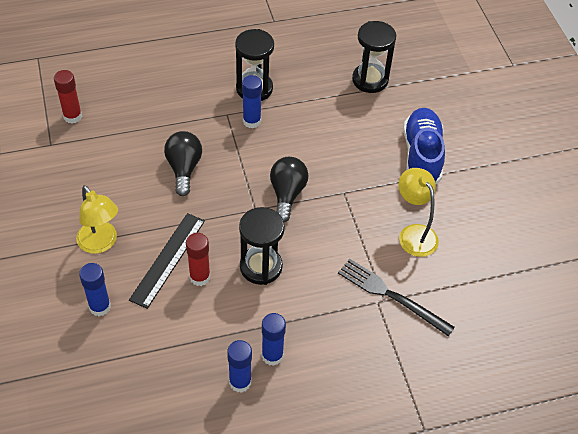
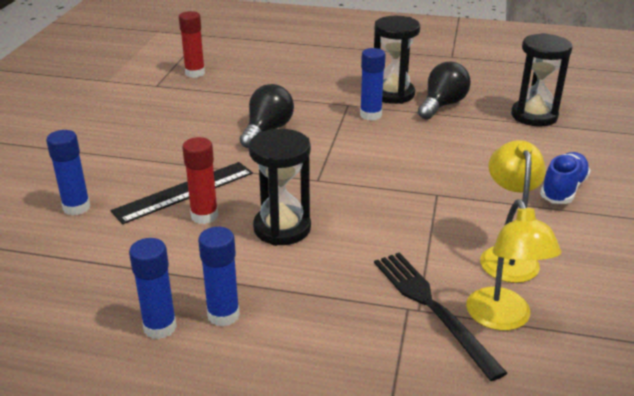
camera: 30 degrees right, 20 degrees down
yellow lamp [76,185,118,254] -> yellow lamp moved to [466,199,561,331]
black light bulb [270,157,309,222] -> black light bulb moved to [418,62,471,120]
blue shoe [403,108,445,185] -> blue shoe [540,152,591,204], size x0.65

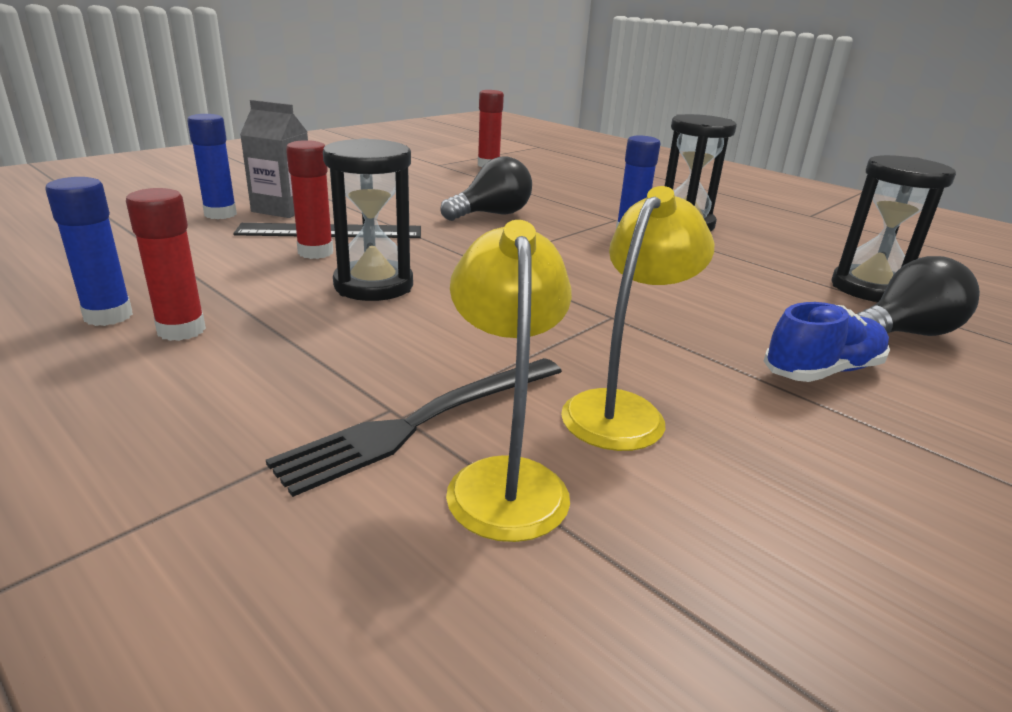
camera: 30 degrees right, 5 degrees down
blue glue stick [198,227,240,327] -> red glue stick [126,188,206,341]
black fork [374,253,507,381] -> black fork turned 135 degrees counterclockwise [266,358,562,497]
black light bulb [418,62,471,120] -> black light bulb moved to [857,256,980,336]
yellow lamp [466,199,561,331] -> yellow lamp turned 150 degrees clockwise [446,220,572,542]
none -> grey carton [240,100,308,218]

